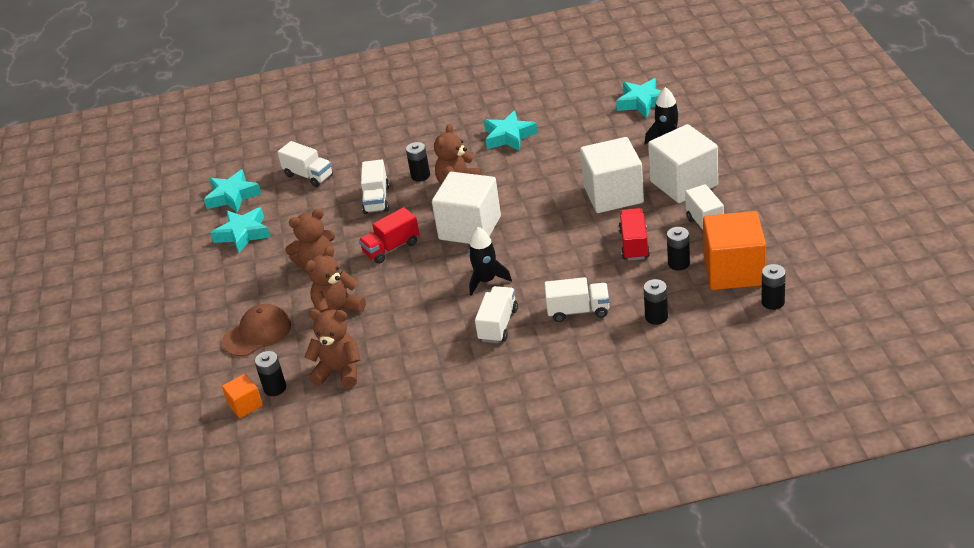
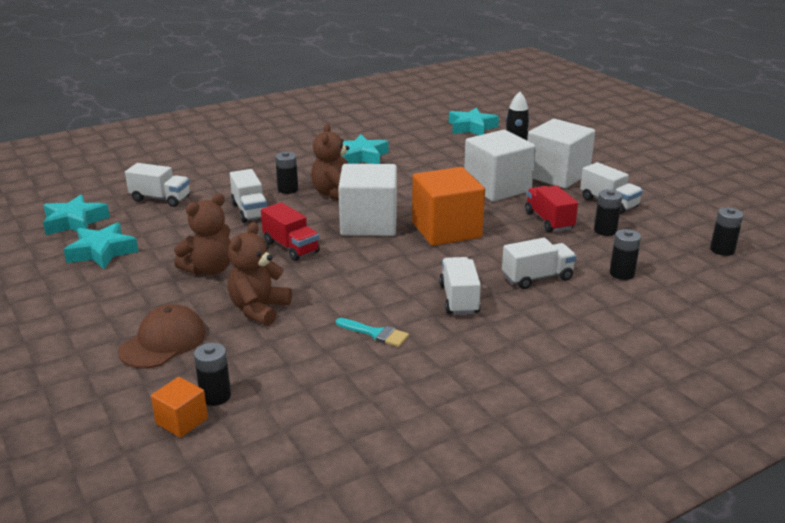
camera: 25 degrees left, 10 degrees down
brown teddy bear [305,309,361,388] -> none
red truck [359,207,419,264] -> red truck turned 75 degrees counterclockwise [261,202,320,261]
black rocket [468,227,512,296] -> none
orange cube [703,211,766,290] -> orange cube moved to [412,167,485,246]
none -> turquoise brush [336,318,409,347]

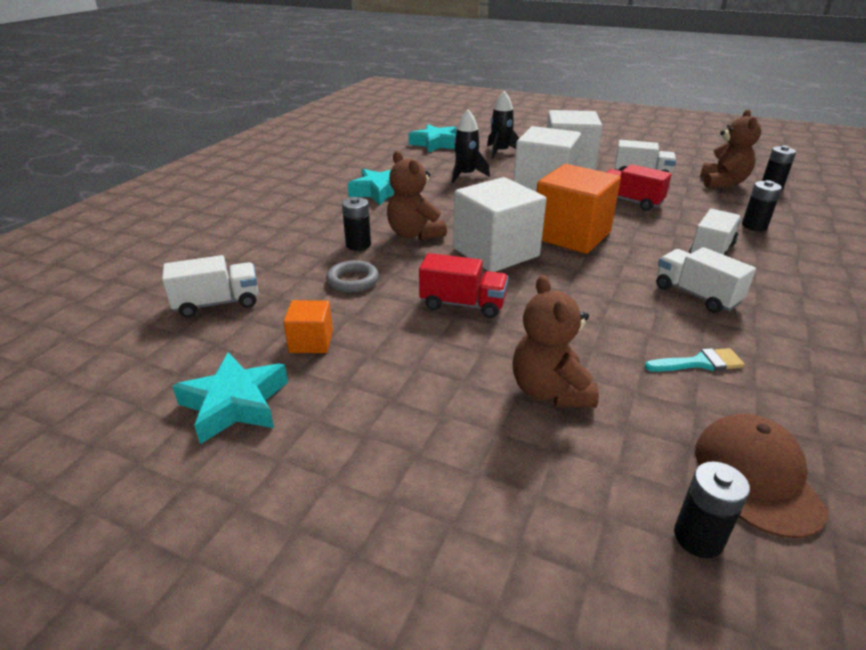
camera: 35 degrees left, 5 degrees up
turquoise star [43,194,110,235] -> none
brown cap [118,304,206,368] -> brown cap moved to [695,414,829,539]
orange cube [151,377,208,438] -> orange cube moved to [283,300,333,353]
brown teddy bear [174,193,231,276] -> brown teddy bear moved to [700,109,761,188]
white truck [230,169,267,223] -> grey ring [326,260,379,293]
black battery [594,190,622,236] -> none
none -> black rocket [452,110,490,183]

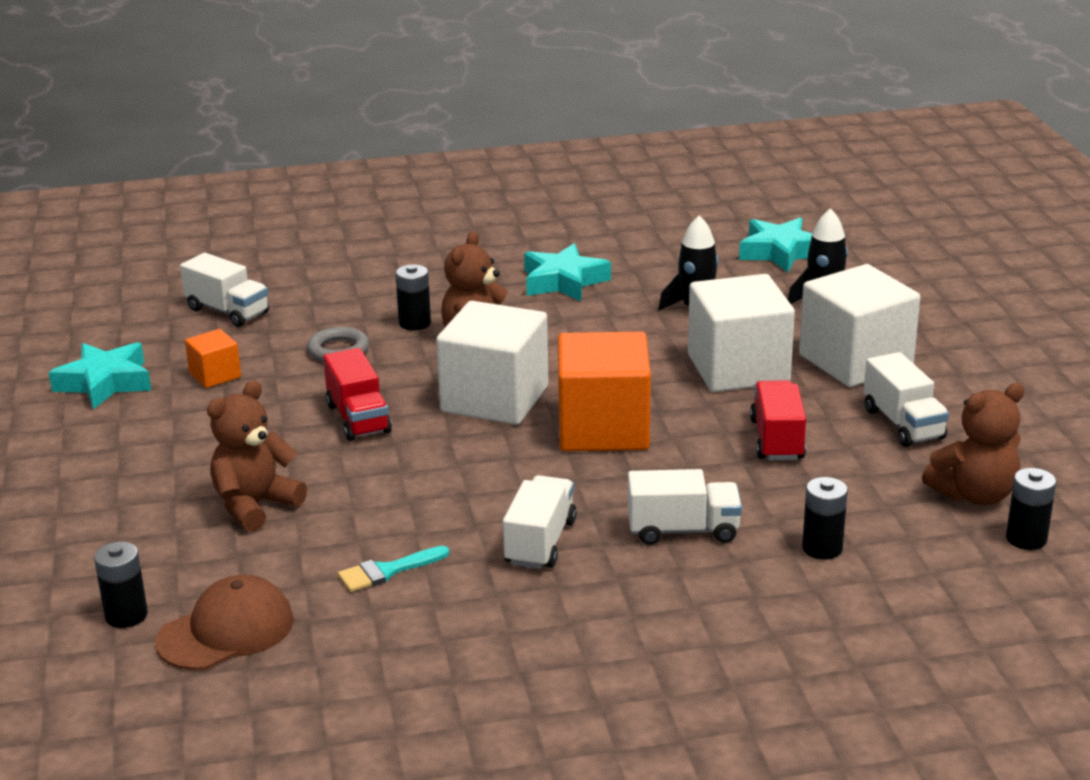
camera: 55 degrees right, 5 degrees down
turquoise brush [645,348,745,372] -> turquoise brush turned 105 degrees clockwise [338,546,449,592]

